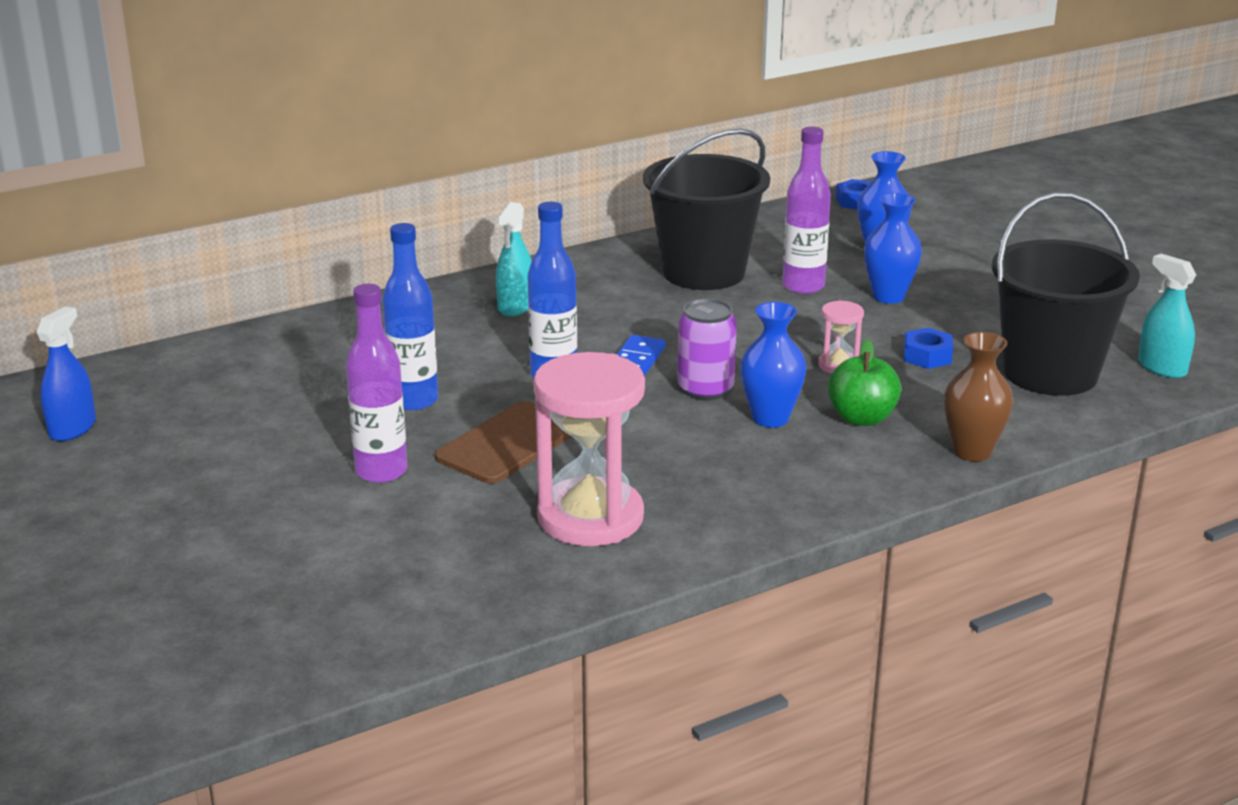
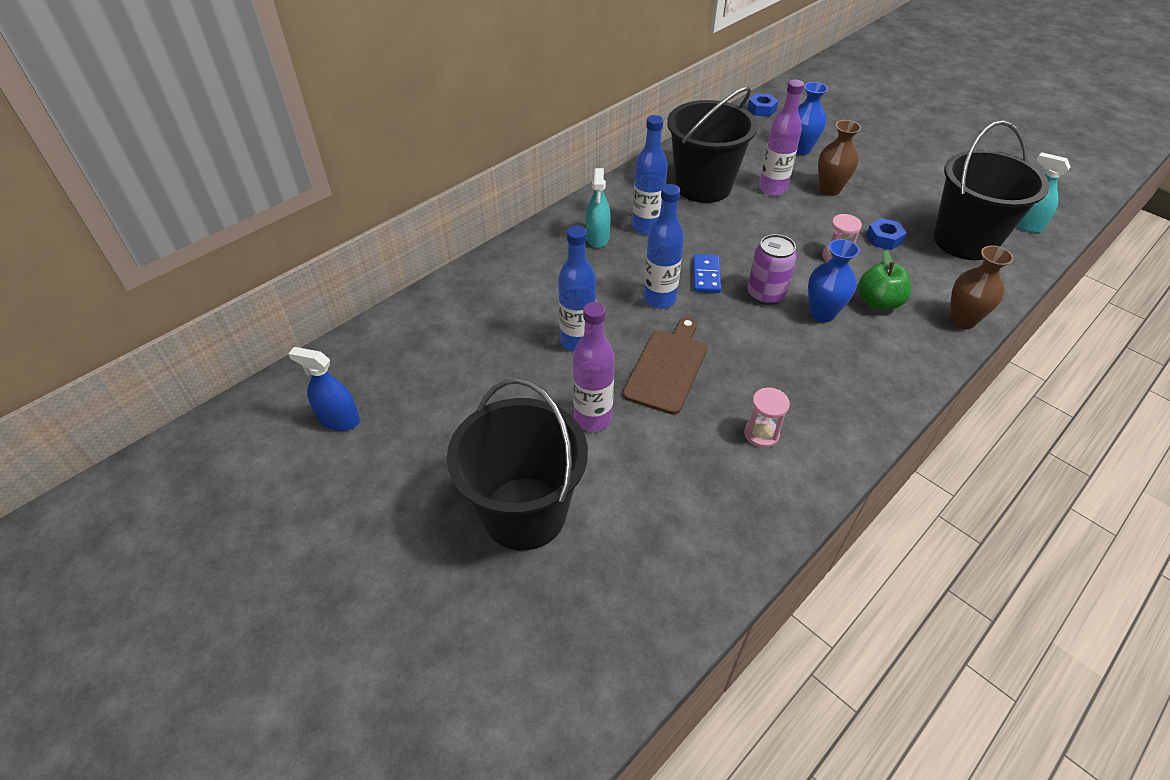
camera: 15 degrees left, 20 degrees up
blue spray bottle [37,306,96,441] -> blue spray bottle turned 75 degrees counterclockwise [288,347,360,431]
pink hourglass [533,352,645,546] -> pink hourglass [744,388,790,448], size x0.45
blue vase [864,193,922,304] -> brown vase [818,120,861,196]
none -> black bucket [447,378,588,551]
none -> blue bottle [632,115,668,235]

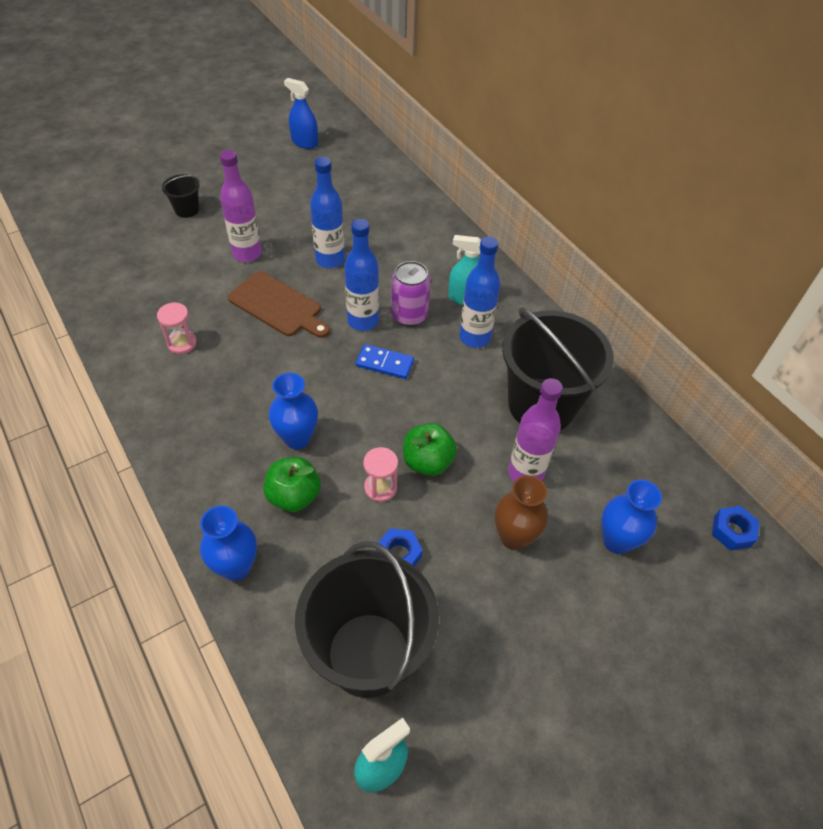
camera: 100 degrees right, 5 degrees up
blue spray bottle [288,347,360,431] -> blue spray bottle turned 90 degrees counterclockwise [284,78,318,149]
black bucket [447,378,588,551] -> black bucket [162,174,199,218], size x0.43
purple can [747,234,797,305] -> purple can moved to [391,261,431,326]
brown vase [949,246,1014,329] -> blue vase [200,506,257,581]
none -> green apple [403,423,457,476]

